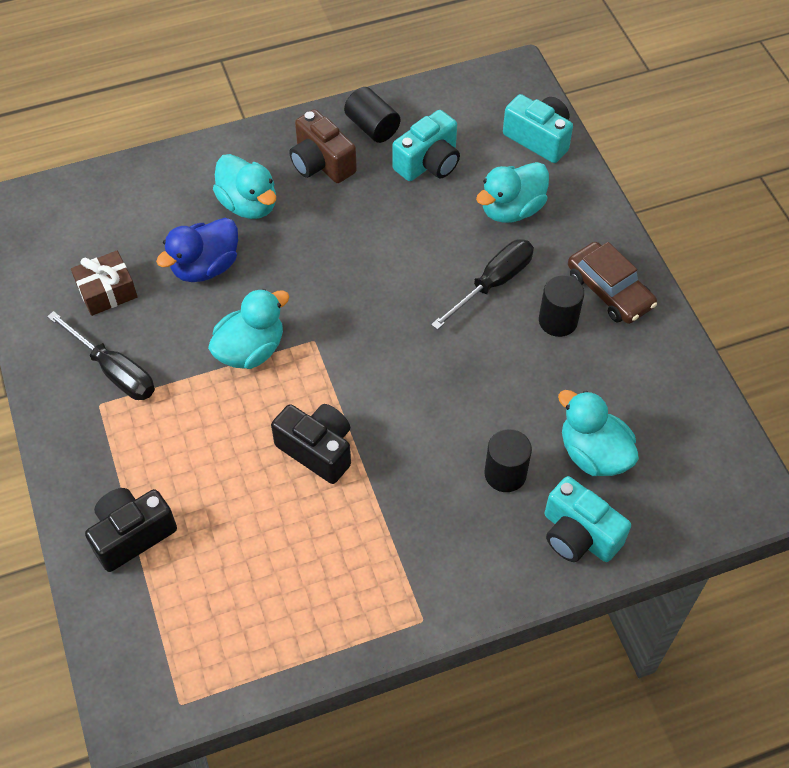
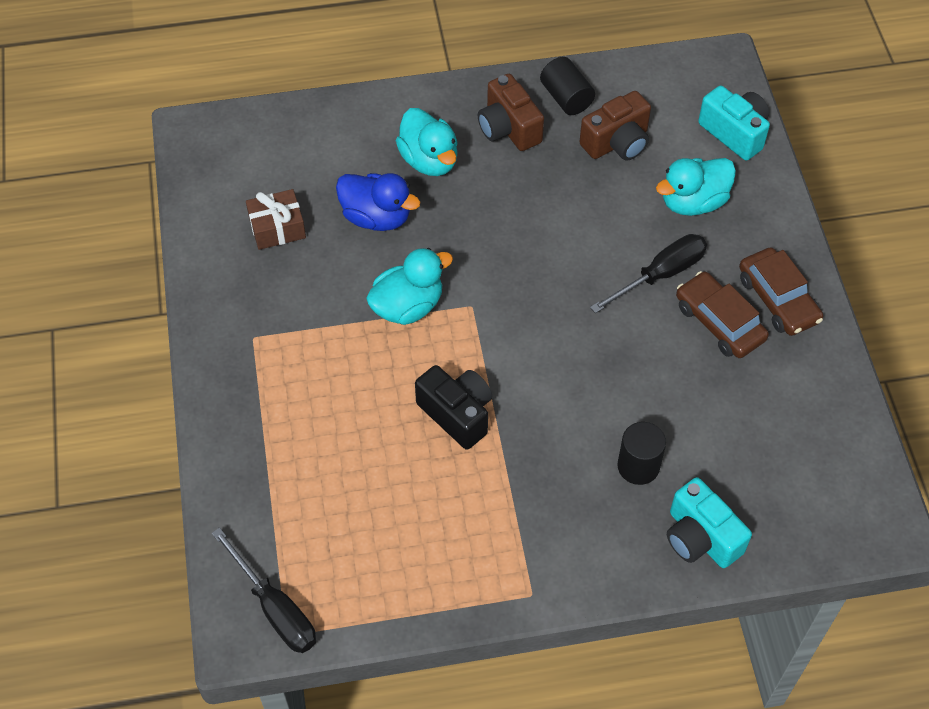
camera: 10 degrees right, 0 degrees up
black screwdriver [47,311,155,400] -> black screwdriver moved to [212,527,316,653]
black camera [85,488,177,572] -> none
blue duck [156,218,238,282] -> blue duck turned 120 degrees counterclockwise [336,173,420,231]
turquoise camera [392,110,460,181] -> brown camera [579,91,651,161]
black cylinder [539,275,584,337] -> brown car [676,271,769,358]
turquoise duck [558,390,639,476] -> none

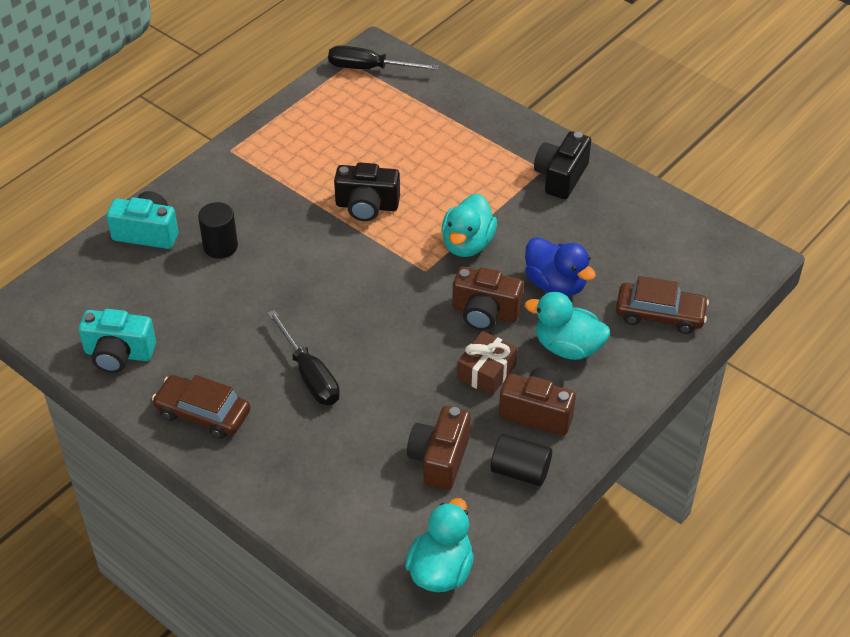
camera: 140 degrees right, 10 degrees down
brown gift [246,189,306,250] -> brown gift moved to [457,331,517,396]
blue duck [336,173,420,231] -> blue duck turned 120 degrees counterclockwise [525,237,596,296]
black screwdriver [590,234,707,313] -> black screwdriver turned 45 degrees counterclockwise [267,310,340,405]
turquoise duck [656,158,736,216] -> turquoise duck moved to [405,498,474,592]
brown car [676,271,769,358] -> brown car moved to [616,276,709,334]
turquoise camera [698,86,770,161] -> turquoise camera moved to [79,309,156,373]
none -> brown camera [452,267,524,330]
none -> black camera [534,131,591,199]

